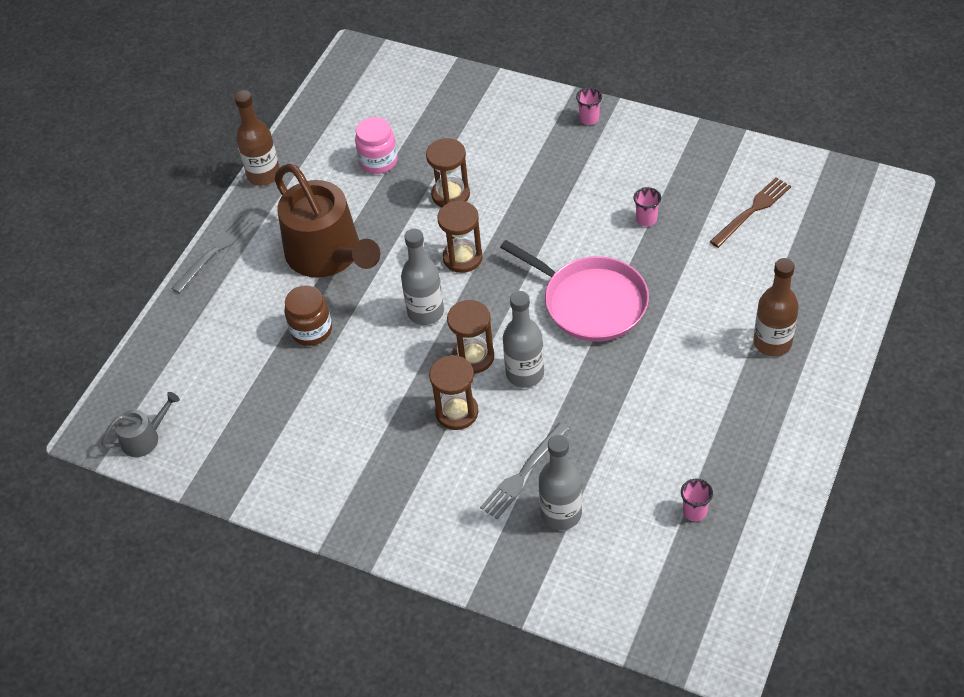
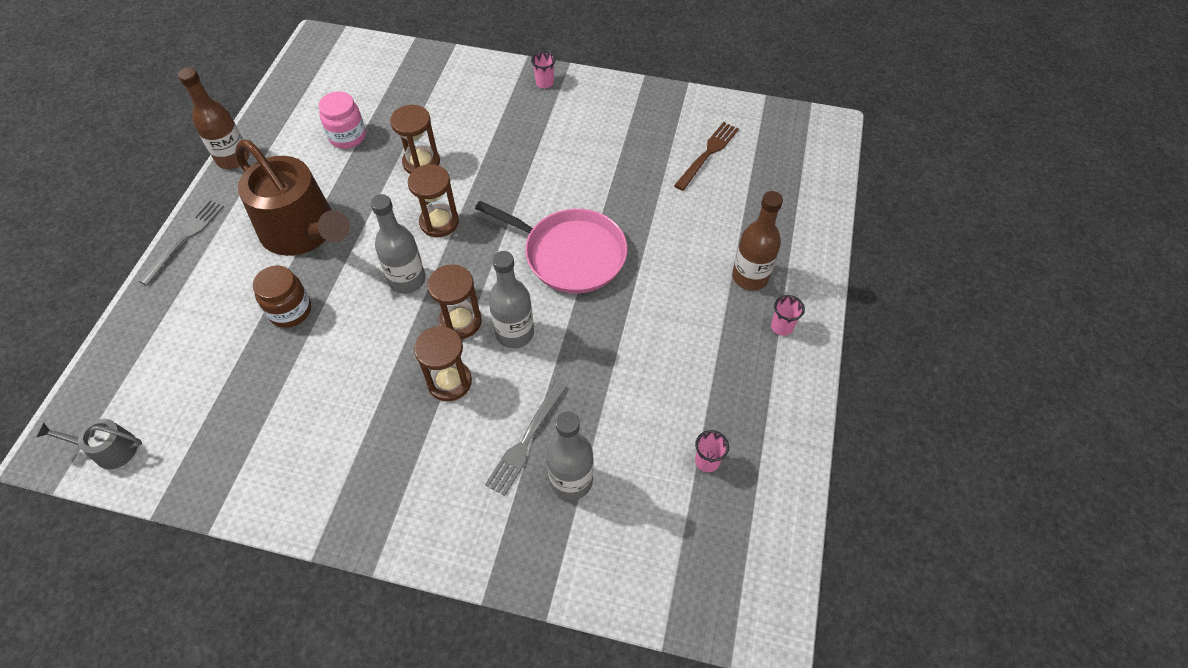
camera: 15 degrees left, 5 degrees up
grey watering can [101,392,180,457] -> grey watering can turned 135 degrees counterclockwise [36,419,142,469]
pink cup [634,187,661,226] -> pink cup moved to [771,295,805,336]

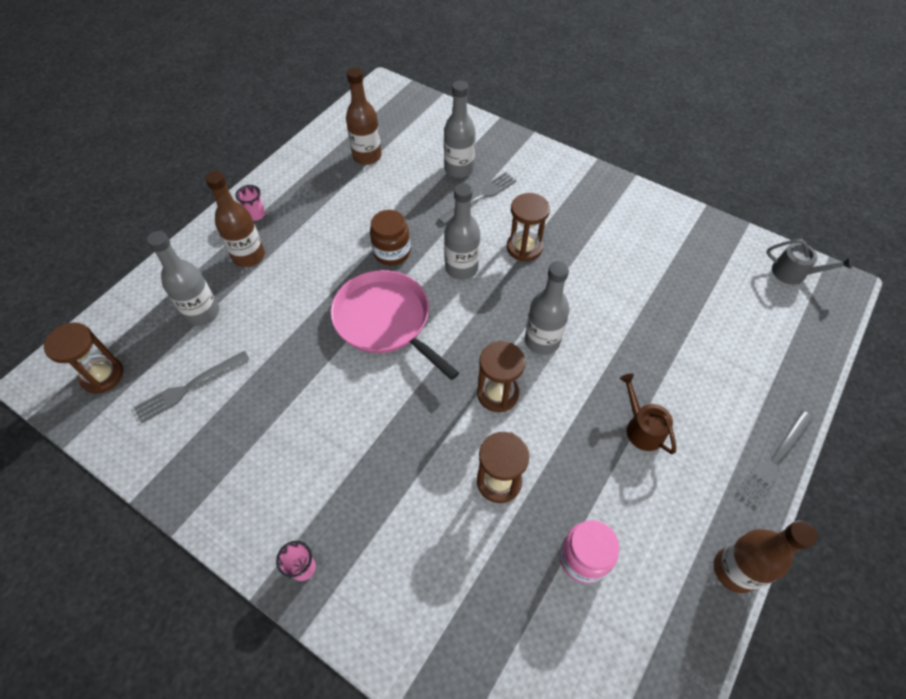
camera: 160 degrees left, 0 degrees up
brown watering can [235,139,350,256] -> brown watering can [620,374,676,454], size x0.46
brown jar [253,266,311,327] -> brown jar moved to [370,210,411,266]
brown hourglass [427,265,482,339] -> brown hourglass moved to [44,322,123,393]
brown fork [674,122,739,191] -> grey fork [134,351,249,423]
pink cup [695,430,729,472] -> brown bottle [346,67,382,165]
none -> grey bottle [147,231,219,326]

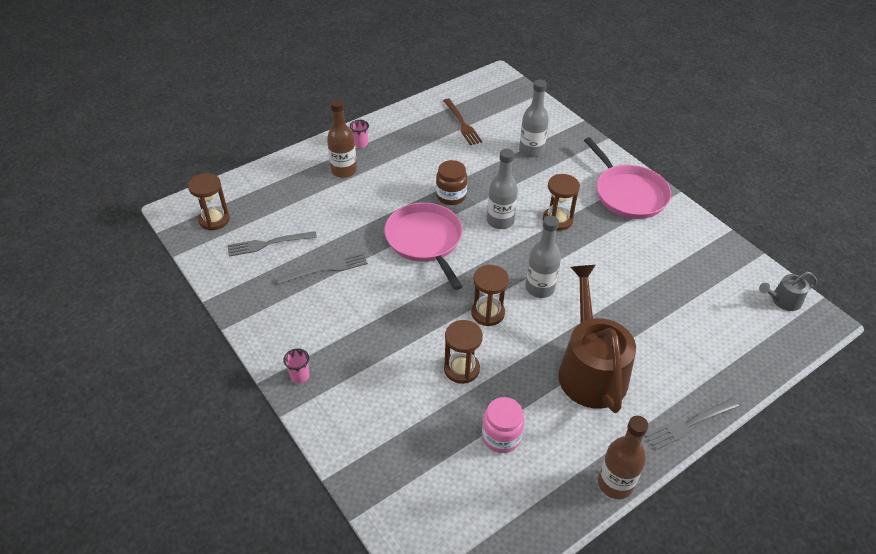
camera: 20 degrees right, 10 degrees down
grey bottle [147,231,219,326] -> none
brown bottle [346,67,382,165] -> brown fork [443,99,482,145]
grey fork [438,172,517,224] -> grey fork moved to [276,253,368,284]
brown watering can [620,374,676,454] -> brown watering can [558,265,636,413], size x2.19
grey watering can [767,239,852,285] -> grey watering can turned 120 degrees clockwise [759,272,817,311]
none -> pink pan [584,137,671,219]

